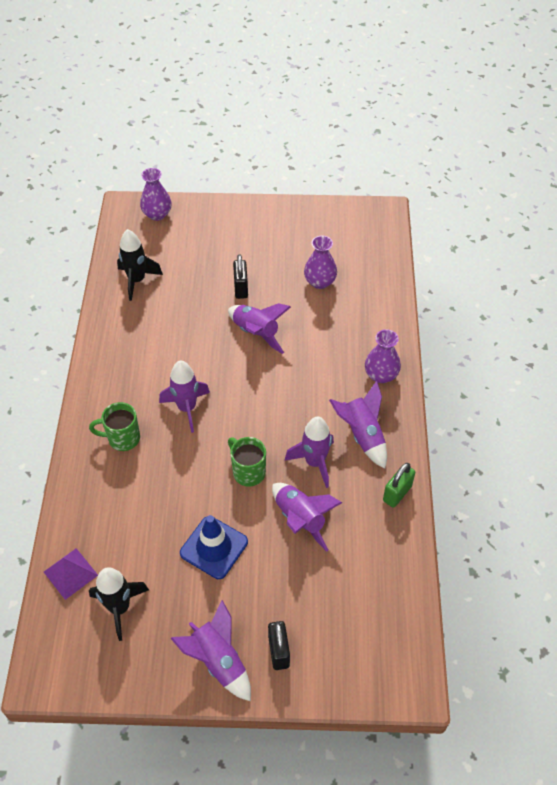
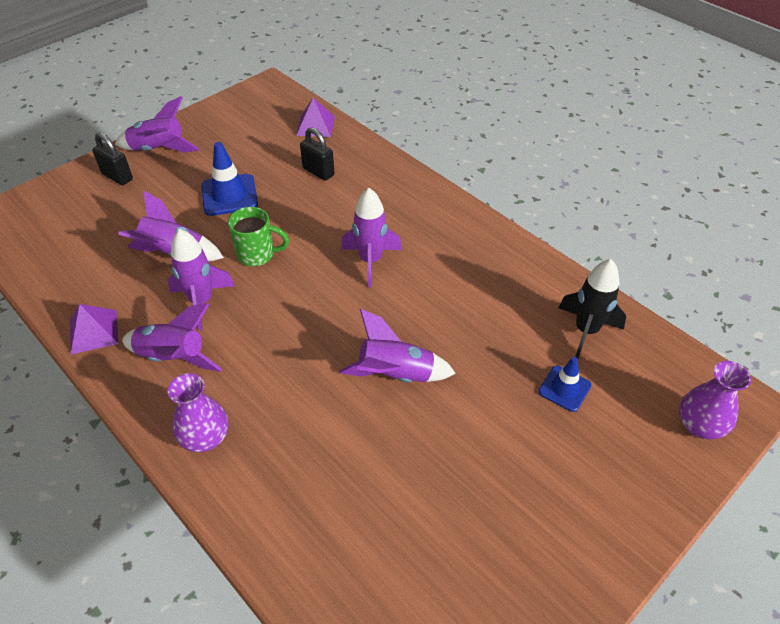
camera: 135 degrees right, 5 degrees down
green mug [89,402,140,451] -> none
black rocket [89,567,149,641] -> none
black padlock [233,254,248,299] -> black padlock moved to [300,127,335,181]
purple vase [304,235,337,289] -> none
green padlock [383,463,415,508] -> purple pyramid [70,304,119,354]
none -> blue traffic cone [538,357,591,412]

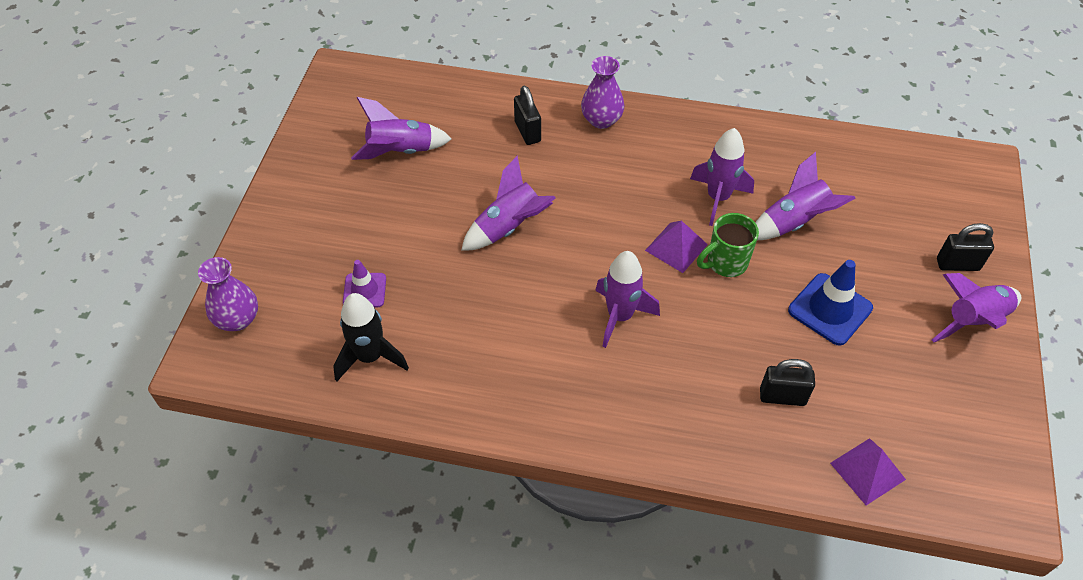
camera: 145 degrees right, 5 degrees up
purple pyramid [70,304,119,354] -> purple pyramid moved to [645,221,708,273]
purple rocket [122,303,222,372] -> purple rocket moved to [351,97,452,160]
blue traffic cone [538,357,591,412] -> purple traffic cone [343,260,386,307]
none -> black padlock [514,86,541,145]

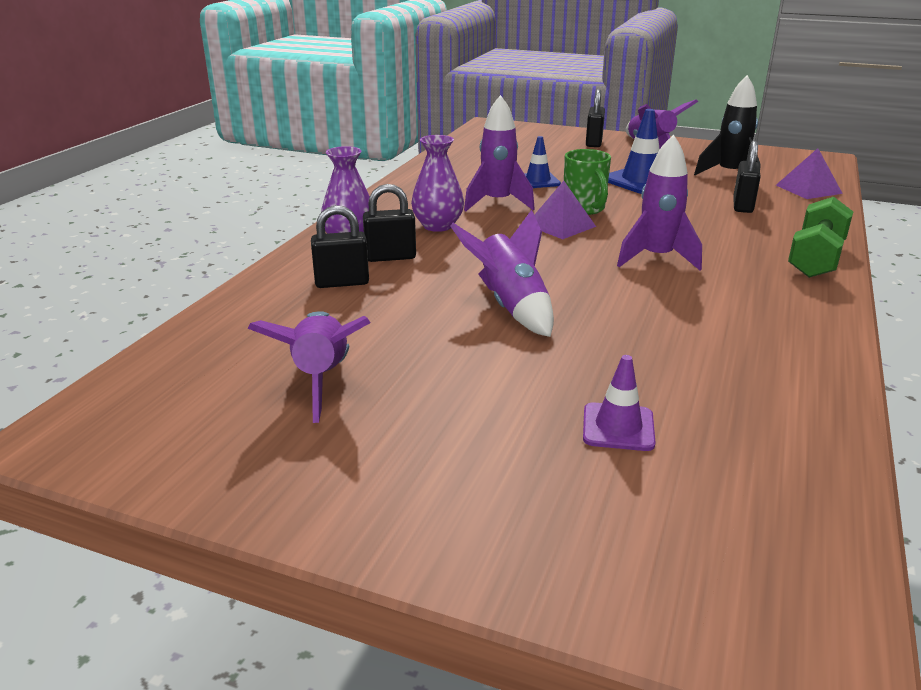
camera: 80 degrees left, 25 degrees down
purple vase [198,257,258,331] -> purple vase moved to [411,135,464,232]
black rocket [333,293,409,381] -> black rocket moved to [694,75,761,175]
purple rocket [755,152,856,240] -> blue traffic cone [524,136,561,188]
none -> black padlock [363,184,416,262]
none -> green dumbbell [788,197,853,278]

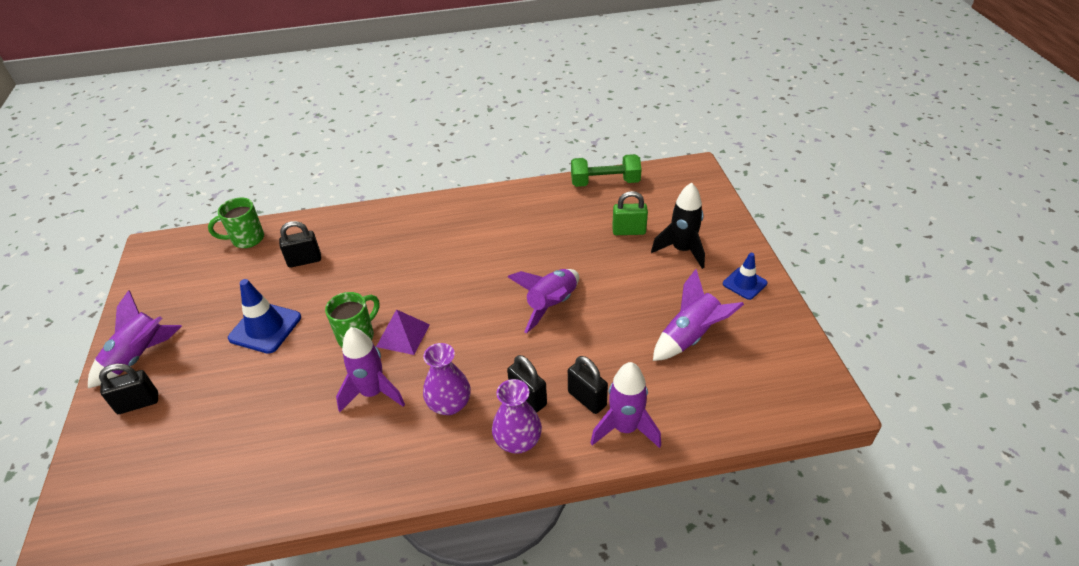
camera: 120 degrees left, 15 degrees up
blue traffic cone [524,136,561,188] -> blue traffic cone moved to [723,253,767,300]
purple traffic cone [583,355,656,451] -> green padlock [612,191,648,235]
purple rocket [617,135,702,270] -> purple rocket moved to [590,362,661,448]
black rocket [694,75,761,175] -> black rocket moved to [651,183,705,269]
purple pyramid [776,148,843,199] -> green mug [208,198,264,248]
green dumbbell [788,197,853,278] -> green dumbbell moved to [571,154,642,187]

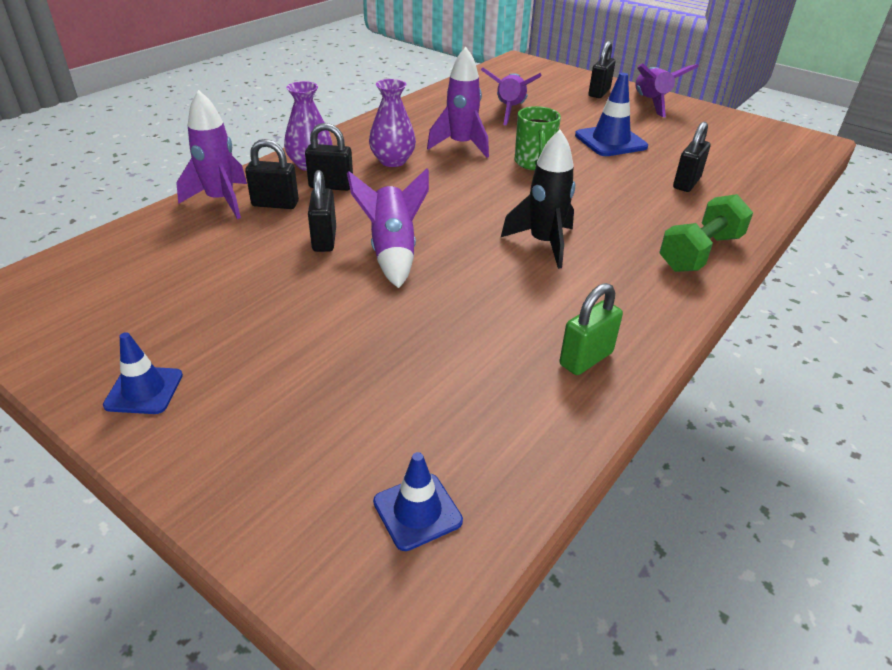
camera: 135 degrees right, 5 degrees down
green mug [208,198,264,248] -> none
purple pyramid [376,309,430,355] -> none
green dumbbell [571,154,642,187] -> green dumbbell moved to [659,194,753,272]
green padlock [612,191,648,235] -> green padlock moved to [560,283,623,375]
black rocket [651,183,705,269] -> black rocket moved to [501,130,575,269]
purple rocket [653,269,744,361] -> purple rocket moved to [481,67,542,125]
none -> black padlock [308,170,336,252]
none -> blue traffic cone [373,452,463,551]

